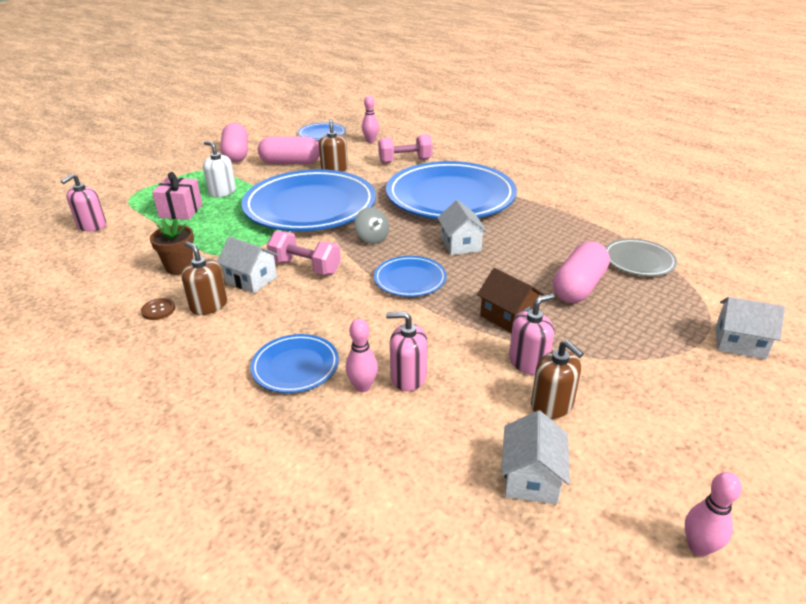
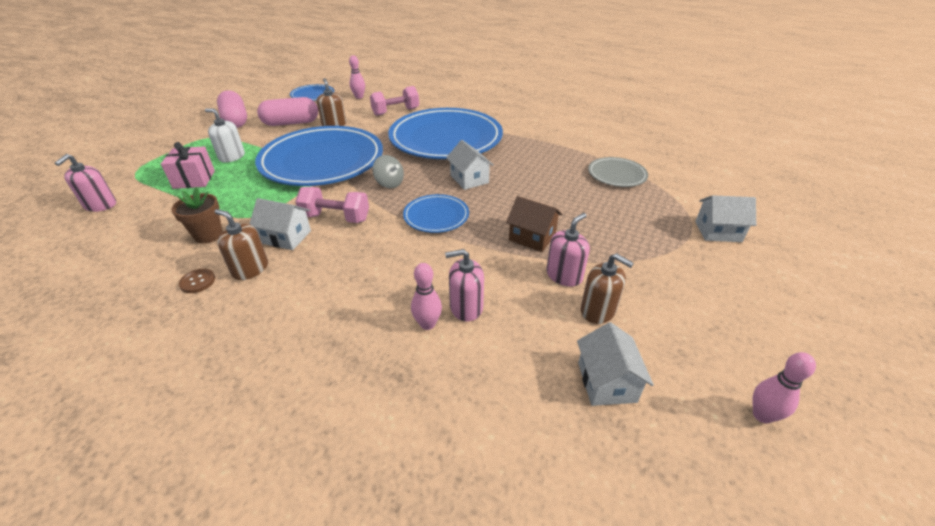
camera: 15 degrees left, 5 degrees up
blue plate [250,334,339,393] -> none
pink capsule [553,241,610,303] -> none

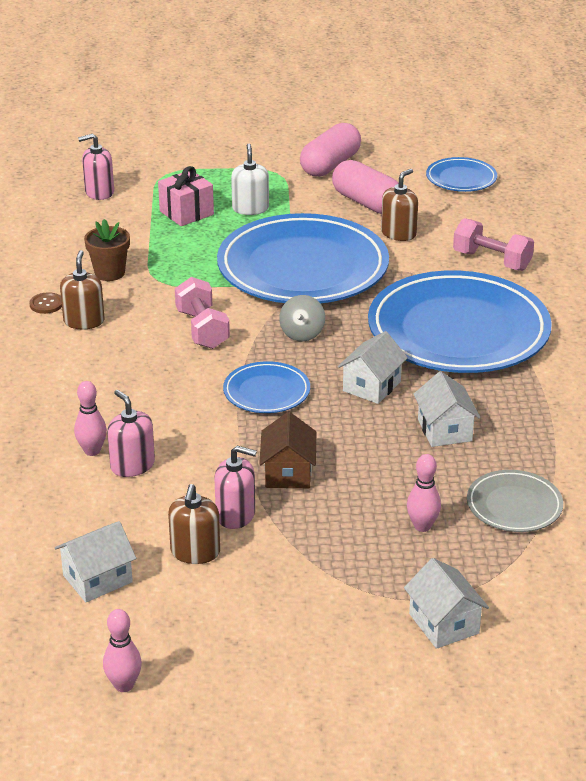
camera: 60 degrees right, 5 degrees down
white house [250,198,311,250] -> white house moved to [413,371,480,447]
pink bowling pin [349,55,365,99] -> pink bowling pin moved to [407,454,441,532]

